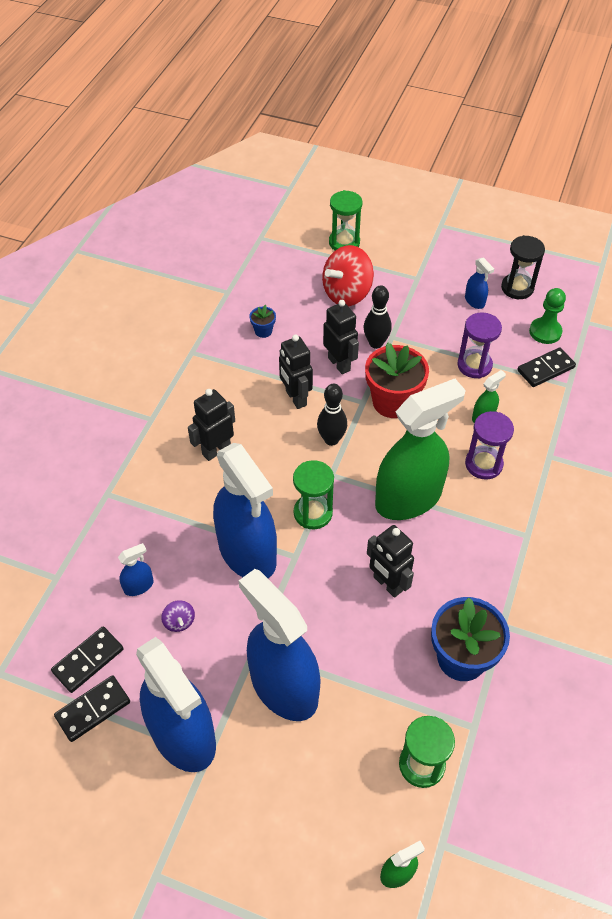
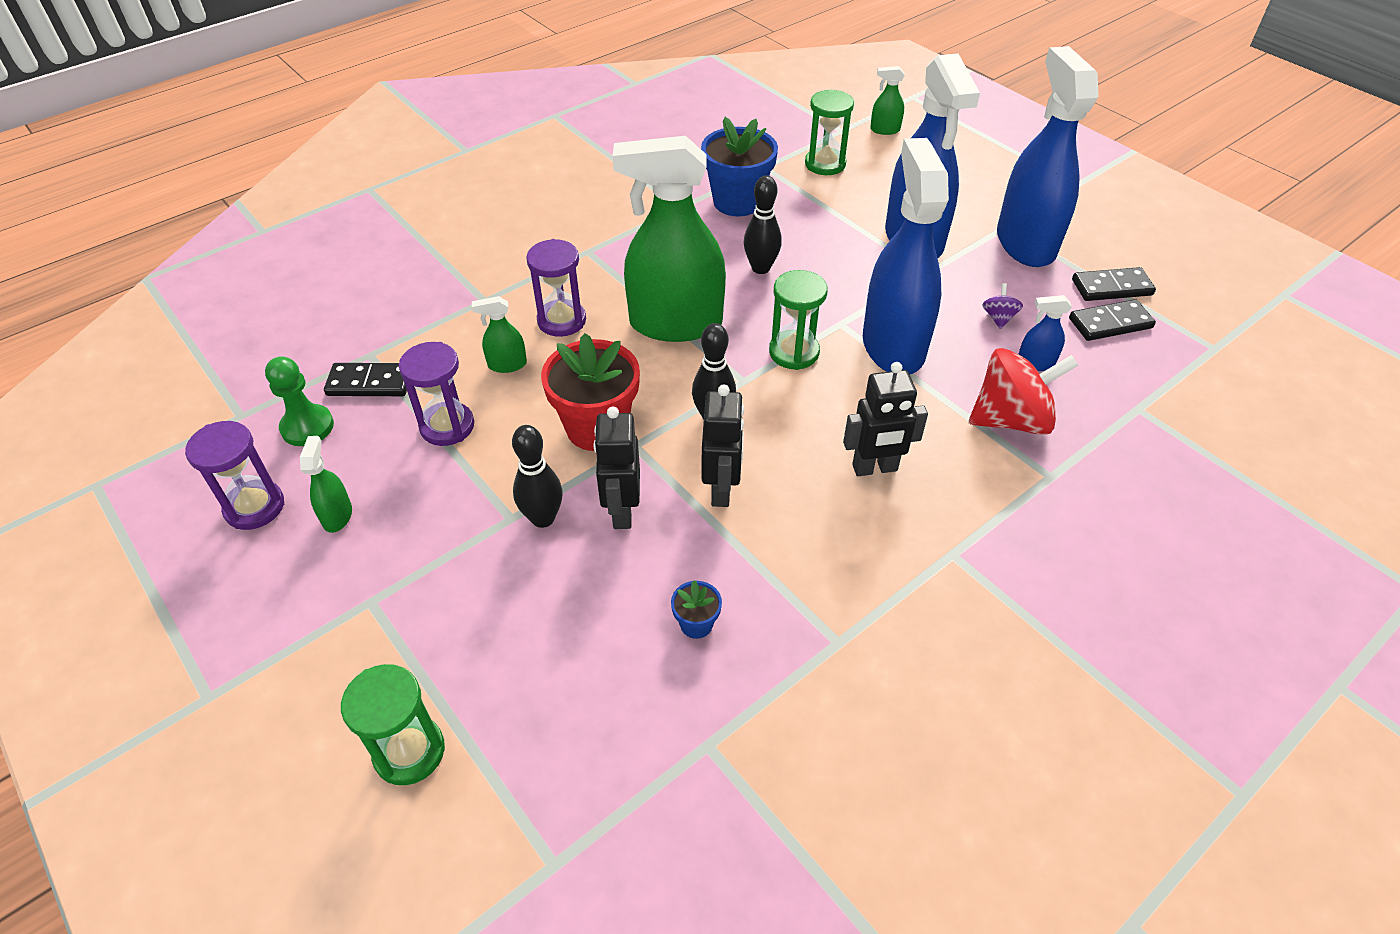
camera: 150 degrees left, 5 degrees down
red spinning top [322,245,374,306] -> red spinning top moved to [969,348,1079,435]
black robot [367,525,414,598] -> black bowling pin [744,175,782,274]
blue spray bottle [465,257,494,309] -> green spray bottle [300,436,352,533]
black hourglass [501,235,545,299] -> purple hourglass [185,421,284,530]

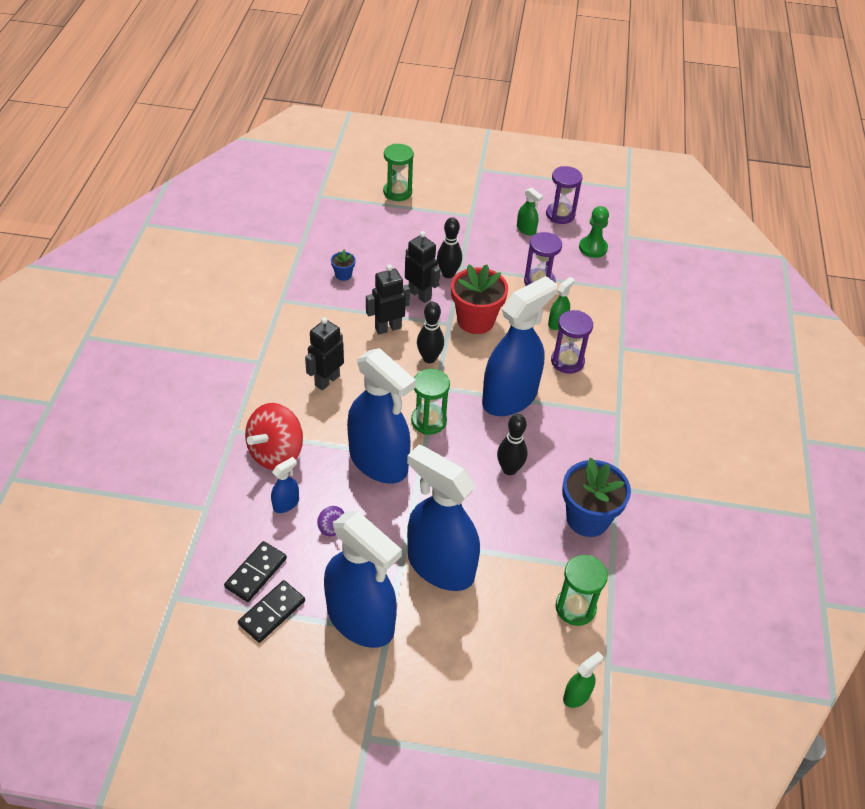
camera: 135 degrees right, 0 degrees up
black domino [324,363,407,396] -> none
green spray bottle [613,136,726,342] -> blue spray bottle [482,276,557,416]
black robot [702,384,744,507] -> black robot turned 105 degrees clockwise [366,264,410,335]

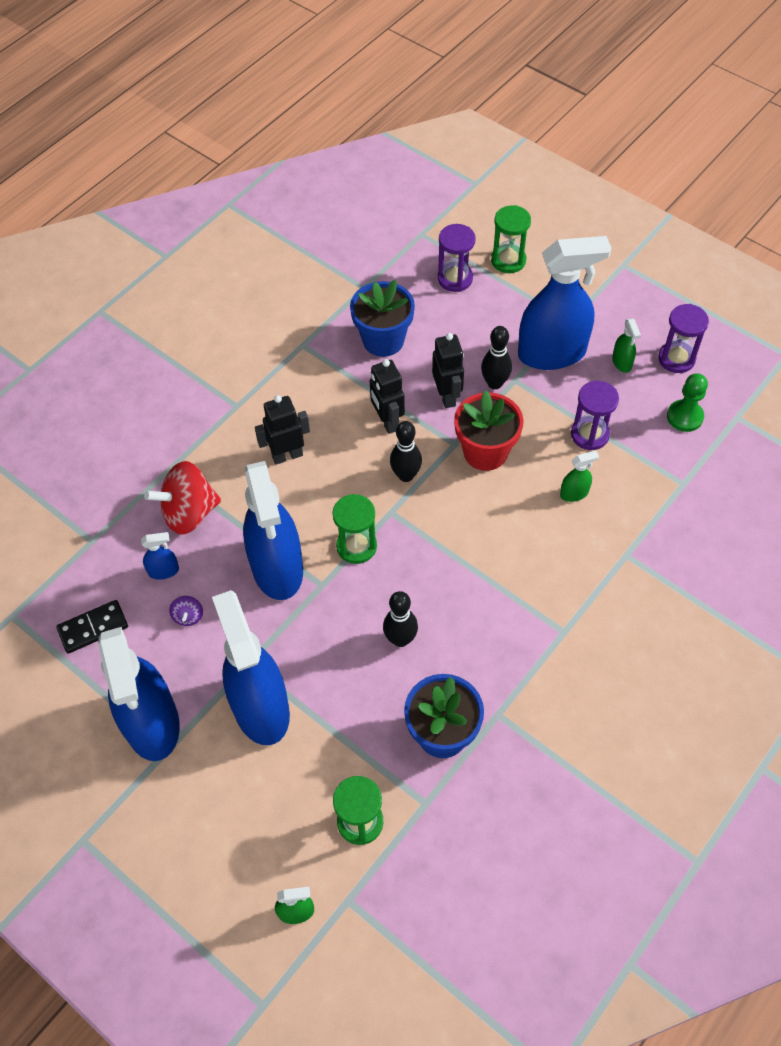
camera: 35 degrees right, 10 degrees up
black domino [238,580,305,643] -> none
blue flower pot [331,250,355,281] -> blue flower pot [350,280,415,357], size x2.21
black robot [366,264,410,335] -> black robot turned 120 degrees counterclockwise [370,359,405,434]
blue spray bottle [482,276,557,416] -> blue spray bottle moved to [518,236,611,370]
purple hourglass [551,310,593,374] -> purple hourglass moved to [438,224,476,292]

